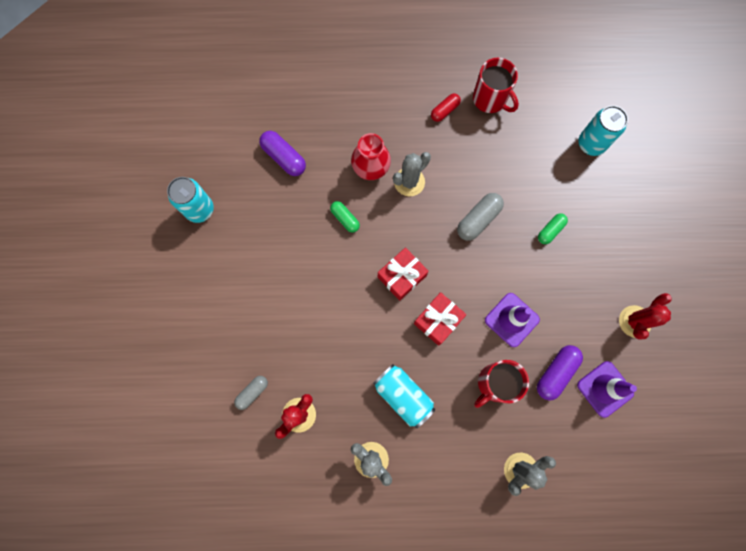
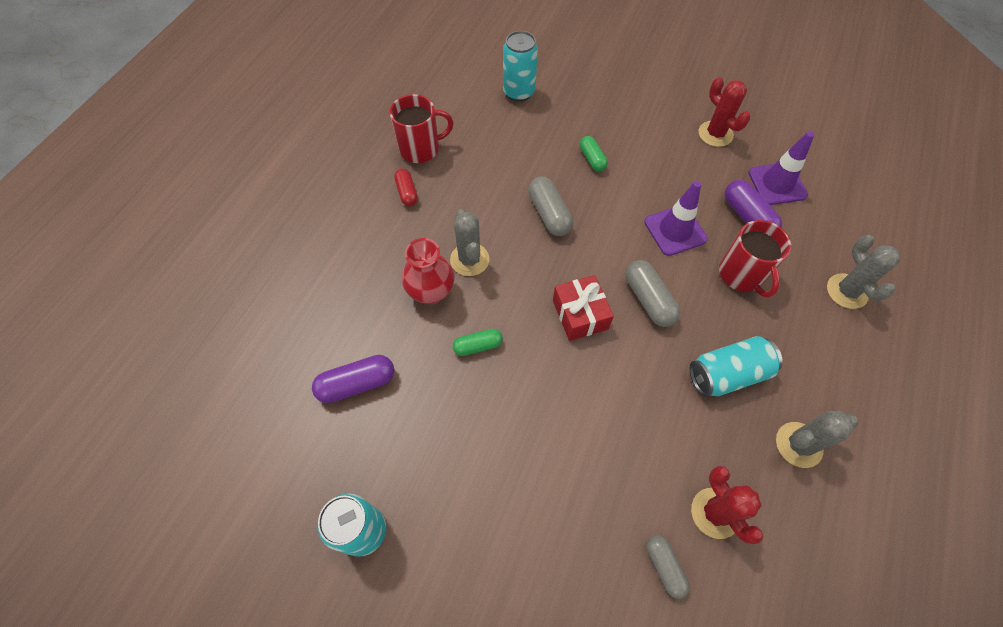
camera: 65 degrees left, 15 degrees down
red gift [414,292,466,346] -> grey capsule [626,260,680,327]

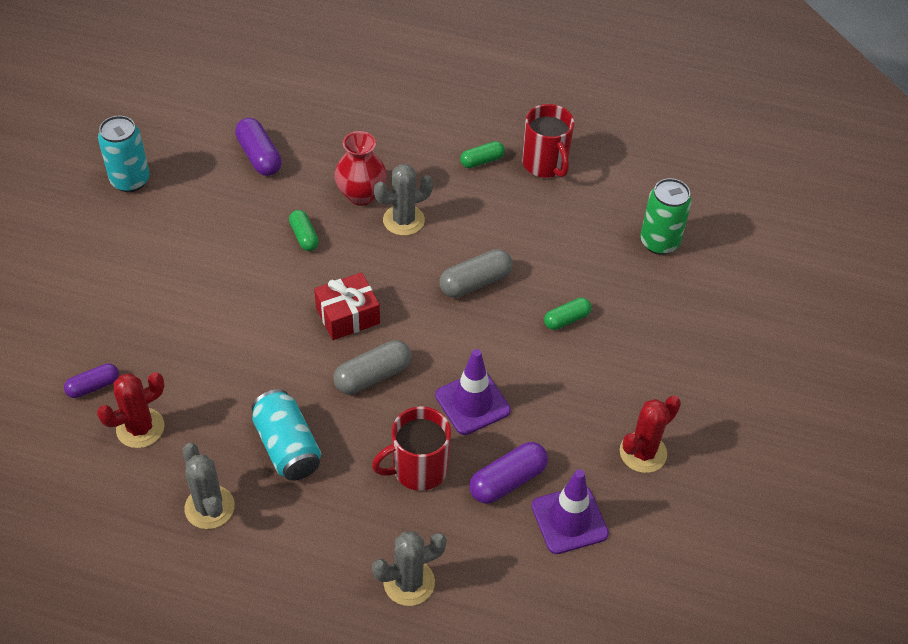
camera: 80 degrees right, 10 degrees down
red capsule [394,169,418,206] -> green capsule [460,141,505,168]
turquoise can [503,31,538,102] -> green can [640,178,692,255]
grey capsule [646,535,690,599] -> purple capsule [64,363,119,398]

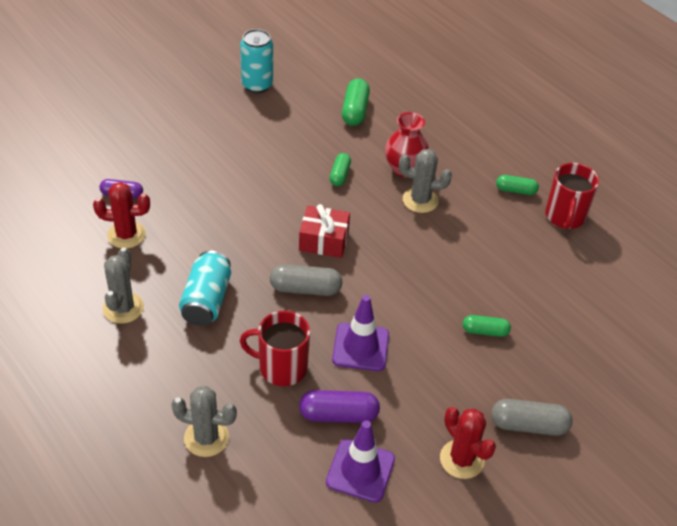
camera: 35 degrees right, 5 degrees down
purple capsule [235,118,282,176] -> green capsule [342,78,370,126]
grey capsule [439,249,513,298] -> grey capsule moved to [491,399,573,436]
red cactus [620,396,681,473] -> red cactus turned 60 degrees clockwise [440,407,496,479]
green can [640,178,692,255] -> none

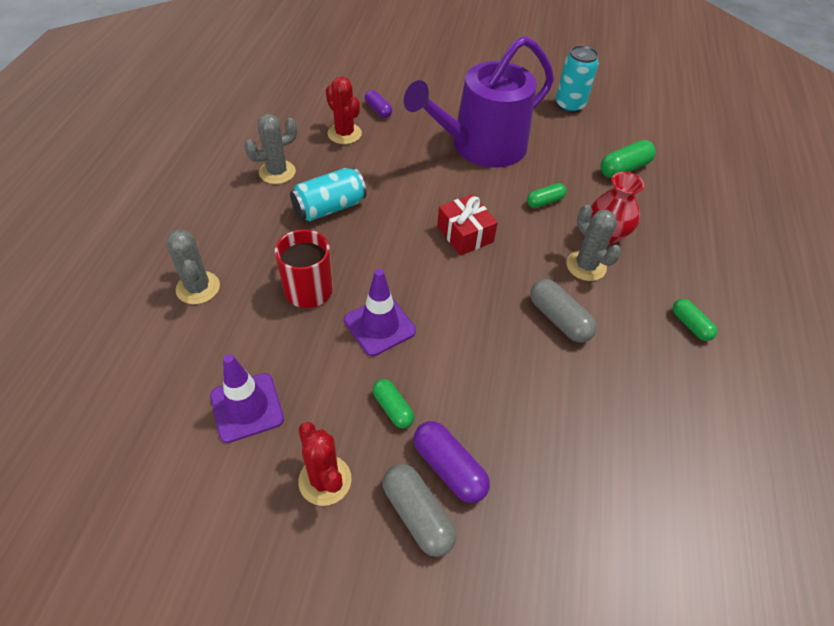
camera: 50 degrees right, 5 degrees up
grey capsule [270,264,343,296] -> grey capsule moved to [530,279,597,343]
purple capsule [299,390,380,423] -> purple capsule moved to [414,421,490,503]
red cactus [440,407,496,479] -> red cactus turned 45 degrees counterclockwise [298,422,352,506]
green capsule [463,315,511,337] -> green capsule moved to [373,379,414,428]
red mug [545,163,599,229] -> none
none -> purple watering can [404,36,554,168]

